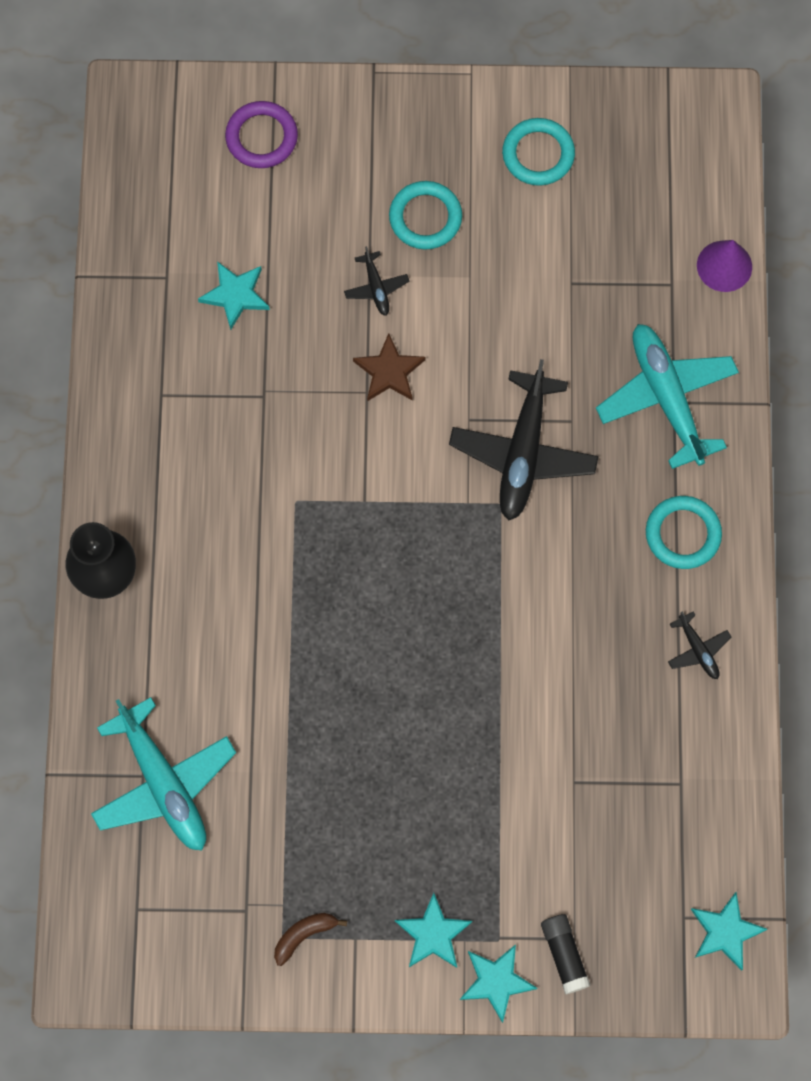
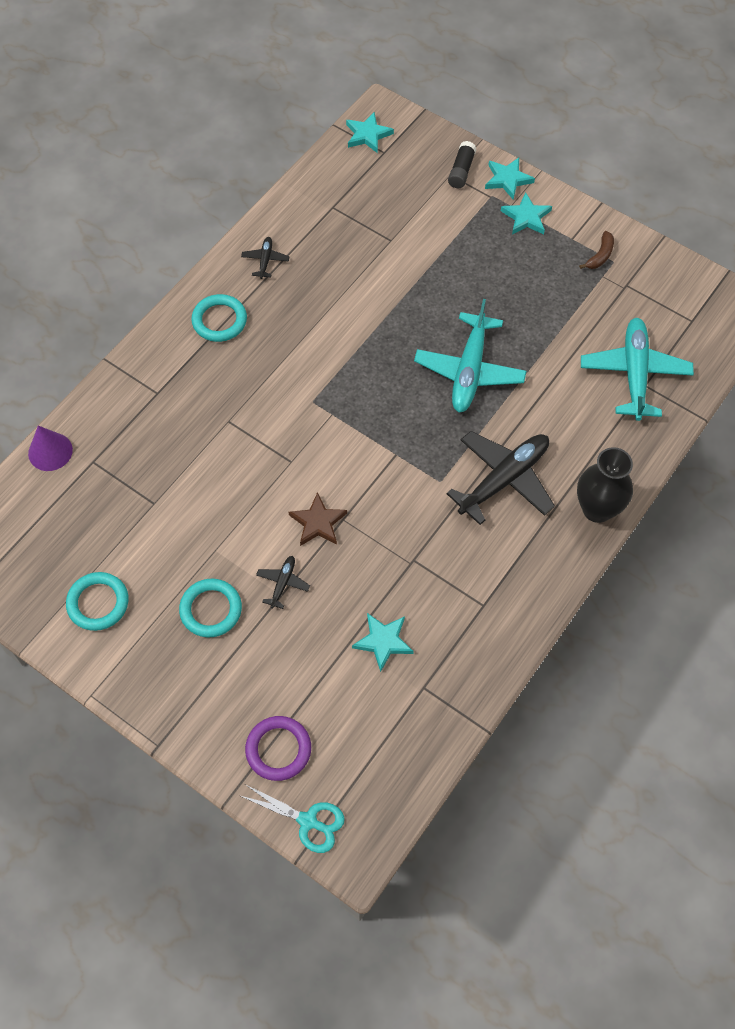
camera: 145 degrees left, 10 degrees down
brown banana [274,913,347,966] -> brown banana turned 60 degrees counterclockwise [579,231,614,269]
black plane [449,359,599,520] -> black plane moved to [446,431,555,525]
turquoise plane [596,324,739,469] -> turquoise plane moved to [414,299,526,412]
none -> turquoise scissors [239,784,344,853]

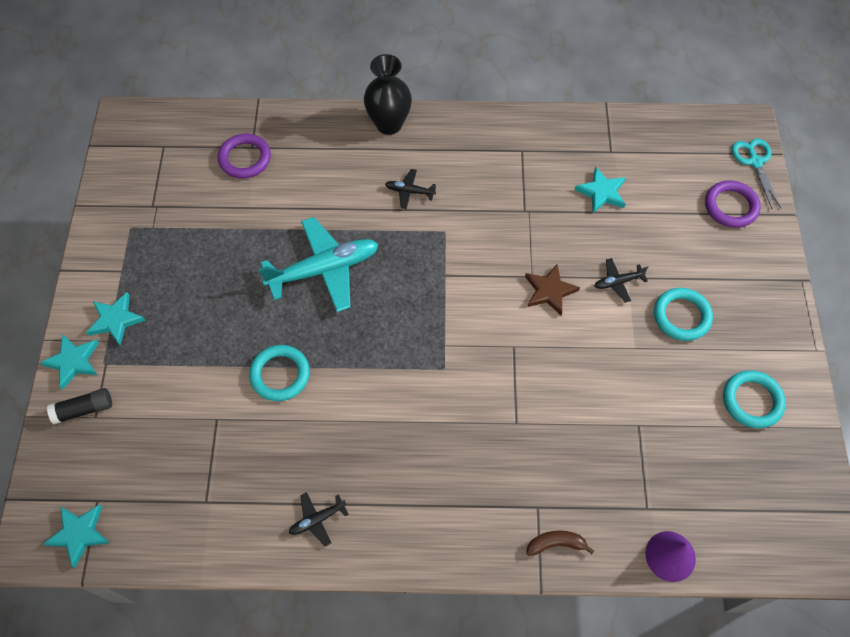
camera: 125 degrees left, 0 degrees up
turquoise ring [191,294,247,342] -> turquoise ring moved to [249,345,310,401]
black plane [446,431,555,525] -> black plane [385,169,436,209], size x0.45
brown banana [579,231,614,269] -> brown banana moved to [526,530,594,556]
turquoise plane [581,318,694,421] -> purple ring [218,134,271,178]

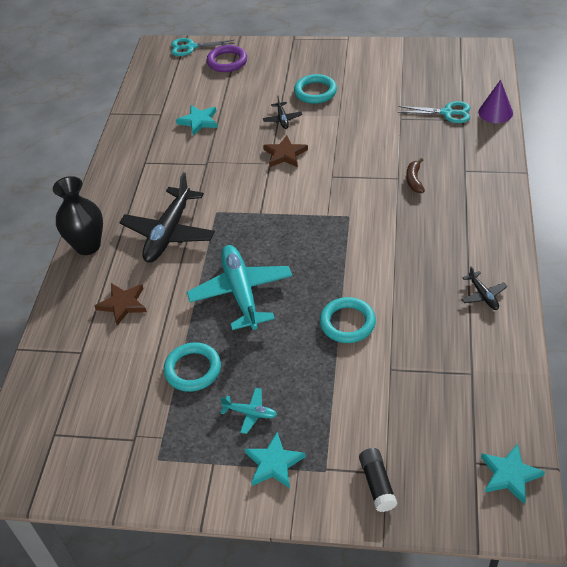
camera: 80 degrees left, 15 degrees down
turquoise star [40,334,99,390] -> none
purple ring [218,134,271,178] -> none
black plane [385,169,436,209] -> black plane [119,172,215,263], size x2.21
brown banana [526,530,594,556] -> brown banana moved to [406,158,425,193]
turquoise ring [723,370,786,428] -> turquoise ring moved to [164,342,221,392]
none -> brown star [95,283,147,326]
none -> turquoise plane [220,388,277,434]
none -> turquoise scissors [398,101,471,123]

